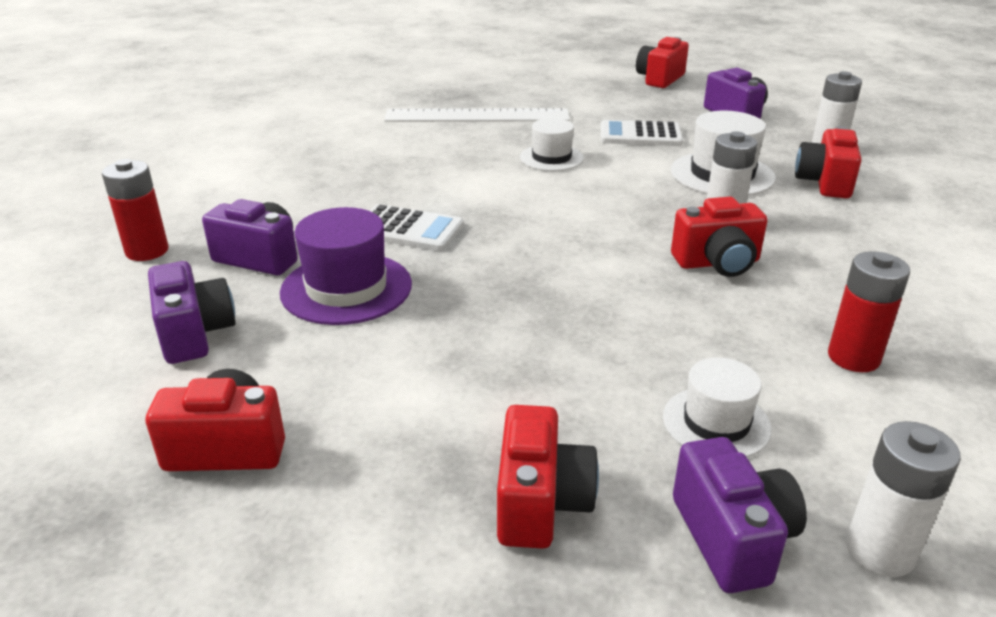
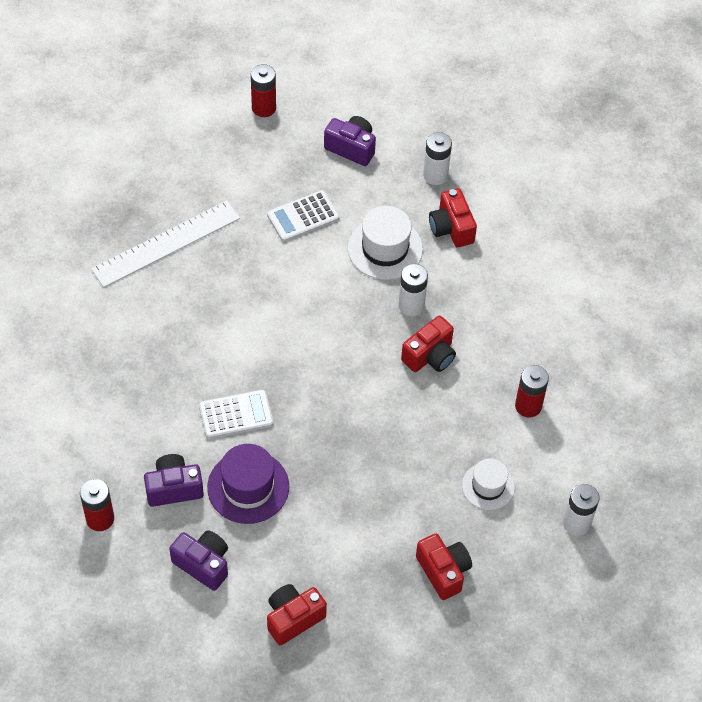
camera: 35 degrees left, 25 degrees up
white hat [520,118,584,171] -> none
red camera [636,37,689,88] -> red battery [251,64,276,117]
purple camera [673,437,807,593] -> none

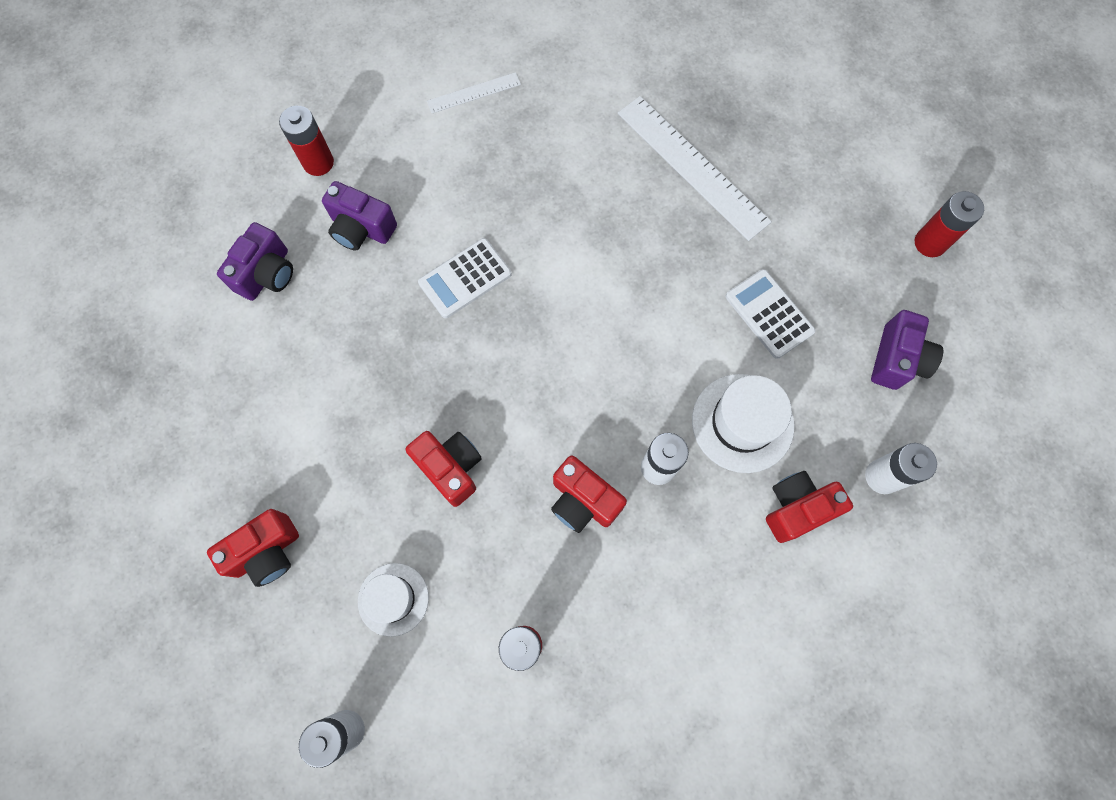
camera: 85 degrees right, 15 degrees up
purple camera [144,454,204,507] -> purple camera turned 135 degrees clockwise [322,181,397,251]
white calculator [199,390,273,439] -> white calculator turned 75 degrees clockwise [418,238,511,318]
purple hat [207,444,289,524] -> none
red camera [267,584,327,645] -> red camera moved to [405,431,482,507]
none -> white ruler [427,72,521,113]

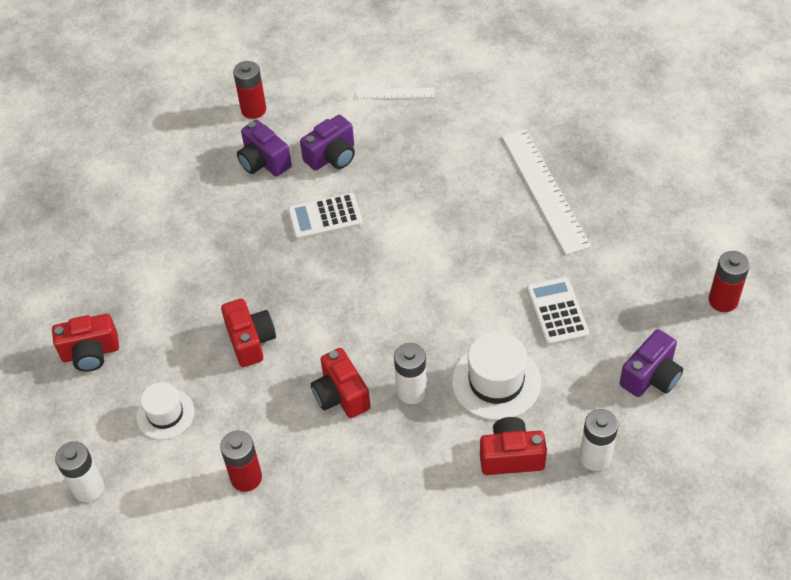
camera: 25 degrees right, 20 degrees down
purple camera [217,222,293,301] -> purple camera moved to [300,115,355,171]

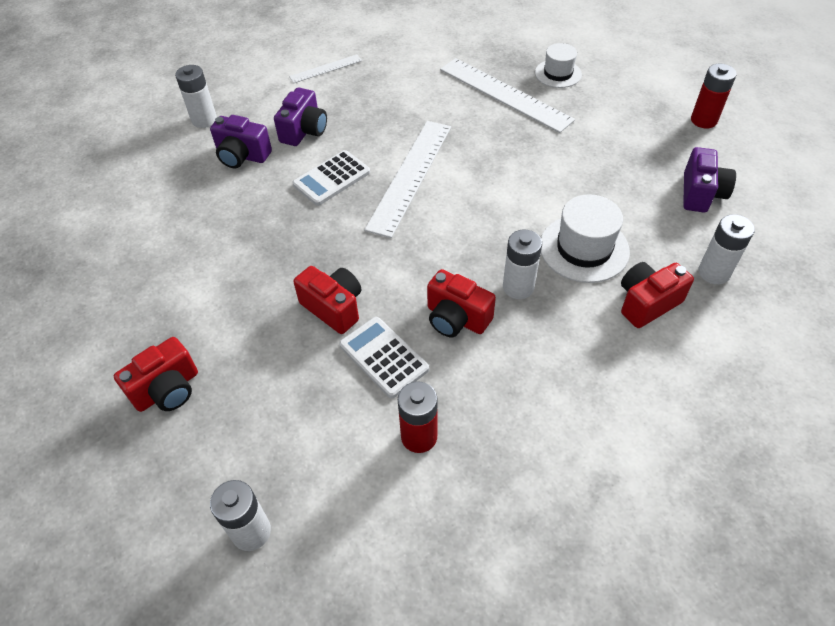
camera: 30 degrees left, 0 degrees up
white hat [136,382,194,440] -> white hat moved to [535,43,582,88]
red battery [233,61,266,119] -> white battery [175,65,217,128]
white calculator [526,277,589,346] -> white calculator moved to [339,317,429,398]
none -> white ruler [364,121,451,238]

